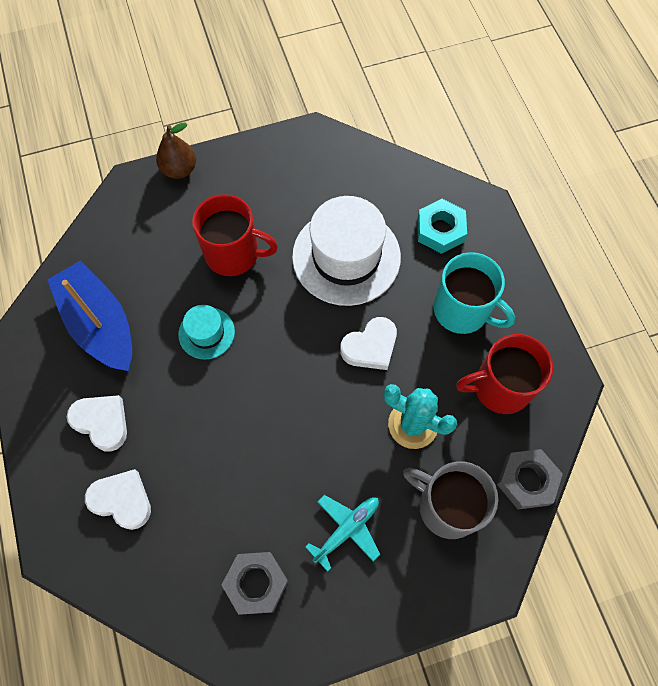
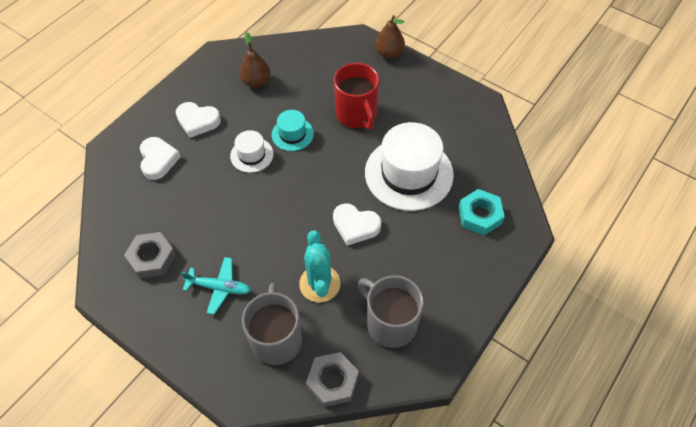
camera: 55 degrees right, 10 degrees down
blue boat [47,260,132,371] -> brown pear [239,32,270,88]
white heart [67,395,127,451] -> white heart turned 105 degrees clockwise [176,102,221,138]
turquoise mug [434,252,515,334] -> none
red mug [456,334,553,414] -> grey mug [358,275,424,348]
none -> white hat [230,130,273,173]

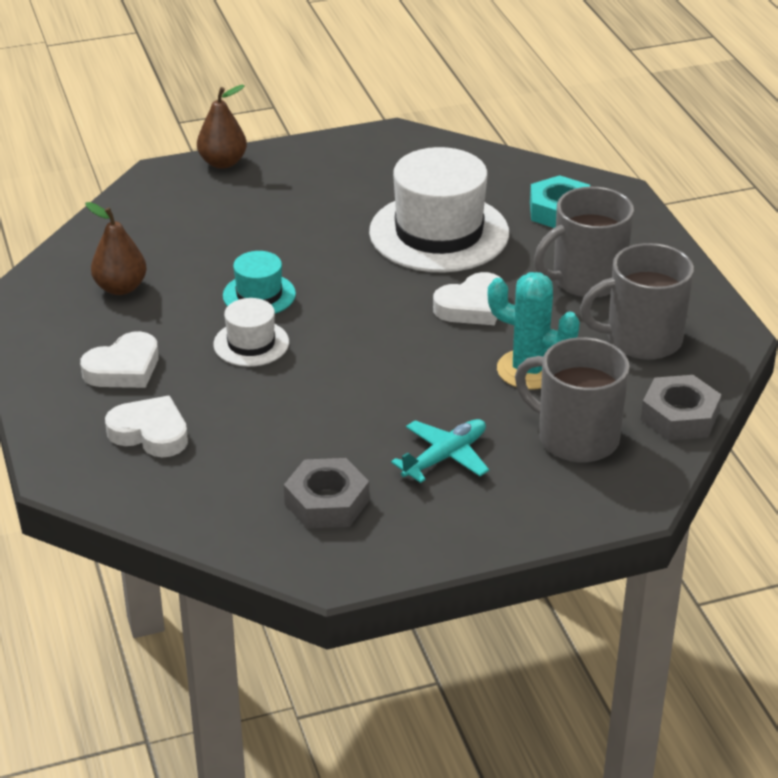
camera: 55 degrees left, 20 degrees down
red mug [334,63,379,129] -> none
none -> grey mug [534,187,634,298]

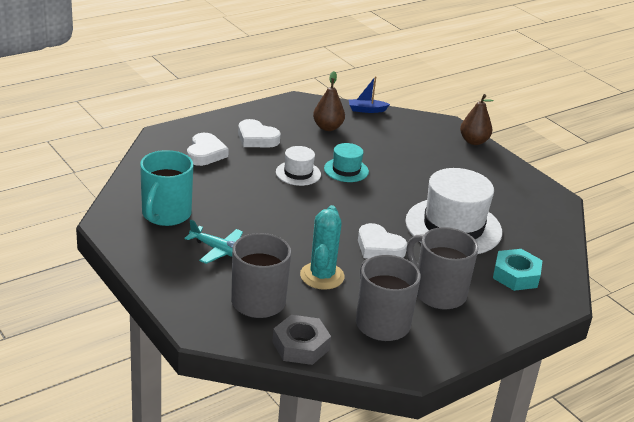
camera: 70 degrees right, 5 degrees down
grey nut [284,458,369,529] -> turquoise mug [140,150,193,226]
none -> blue boat [349,76,390,113]

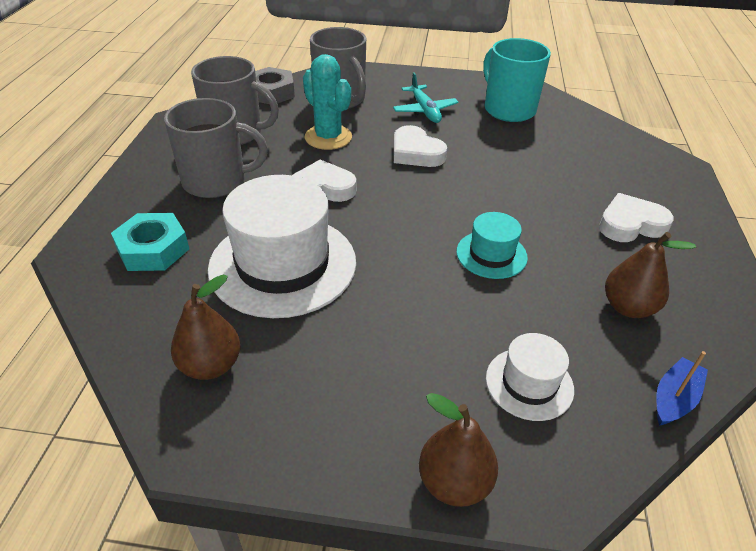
camera: 135 degrees right, 10 degrees up
turquoise plane [184,220,243,264] -> turquoise plane turned 90 degrees counterclockwise [393,72,459,123]
white heart [187,133,229,166] -> white heart moved to [394,125,447,167]
white hat [276,146,321,186] -> white hat moved to [486,333,574,421]
none -> brown pear [171,274,240,380]

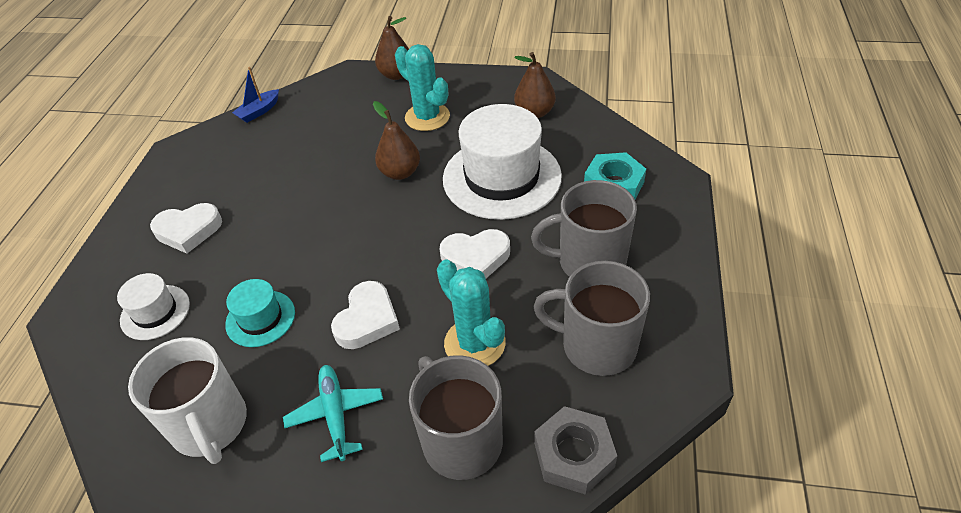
camera: 175 degrees left, 5 degrees up
white heart [394,125,447,167] -> white heart turned 60 degrees clockwise [331,281,400,349]
turquoise hat [456,212,528,279] -> turquoise hat moved to [225,279,295,347]
turquoise mug [483,38,551,122] -> white mug [128,337,247,464]
white hat [486,333,574,421] -> white hat moved to [117,273,190,340]
brown pear [605,232,696,318] -> brown pear moved to [373,101,420,180]
none -> turquoise cactus [395,44,450,131]

